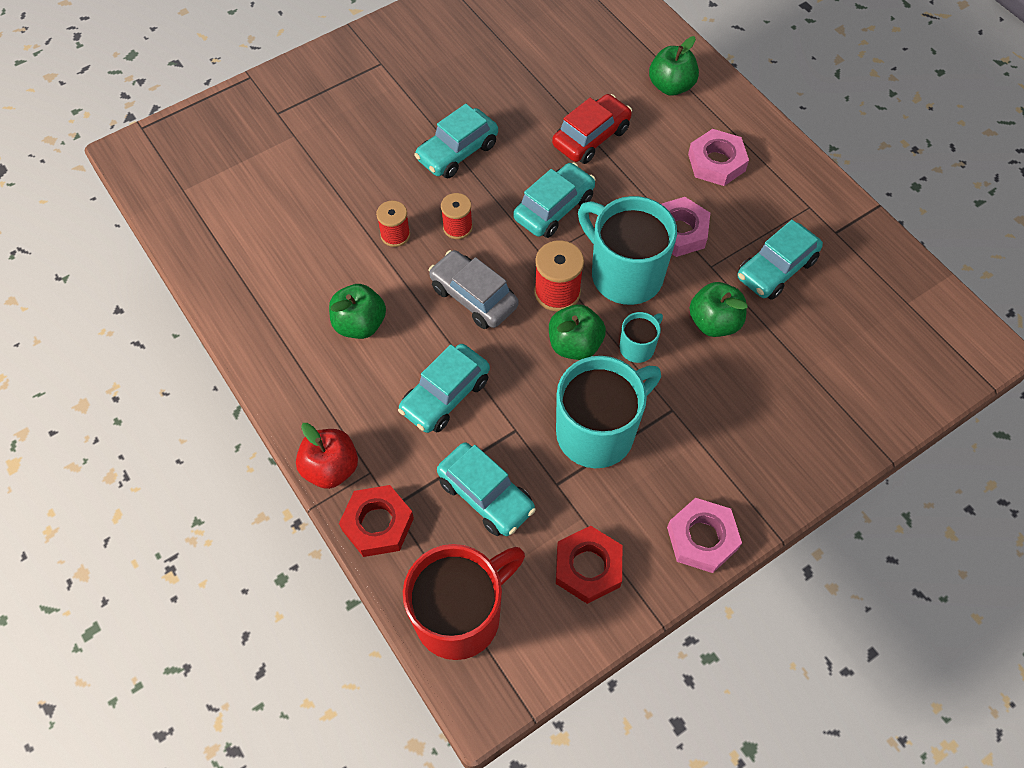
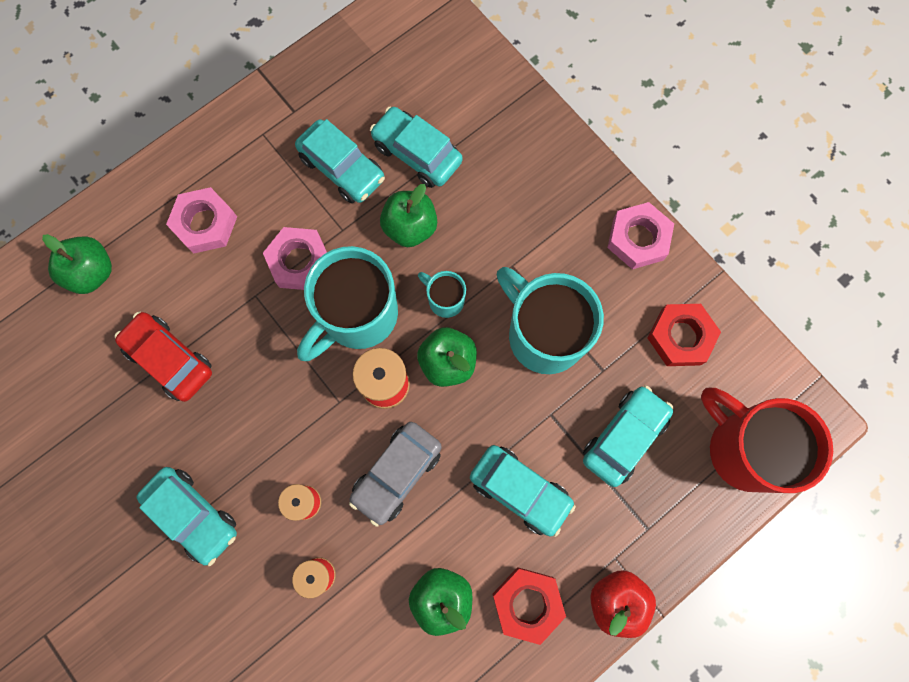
camera: 95 degrees left, 15 degrees up
red nut [339,485,414,557] -> red nut moved to [493,567,566,645]
turquoise car [513,162,596,238] -> turquoise car moved to [370,107,463,188]

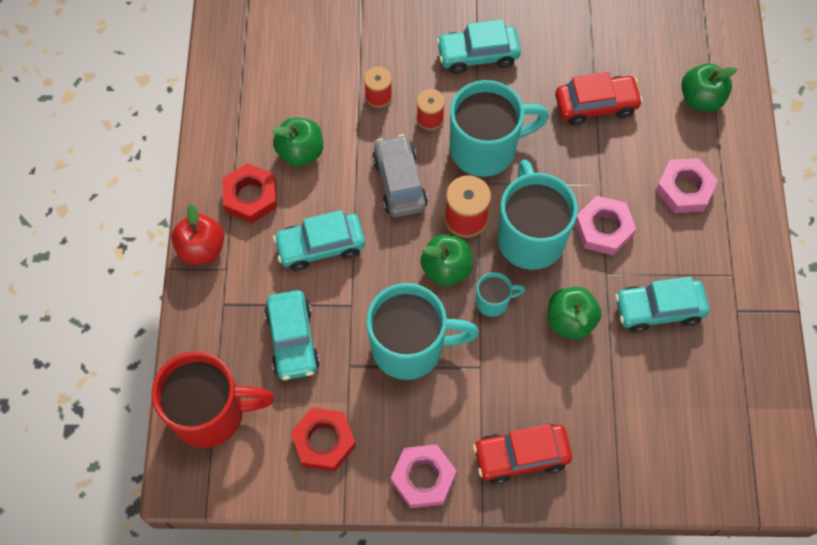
camera: 130 degrees right, 10 degrees down
turquoise car [370,107,463,188] -> none
none -> turquoise mug [450,80,549,177]
none -> red car [473,424,572,484]

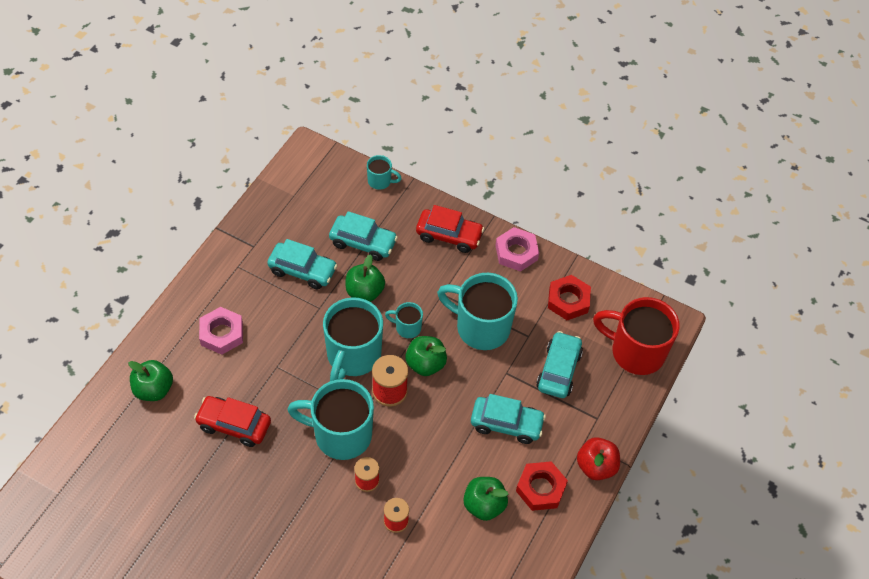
camera: 155 degrees left, 10 degrees down
grey car [372,134,428,217] -> none
turquoise car [436,19,521,74] -> turquoise car moved to [329,211,398,261]
pink nut [575,196,636,256] -> none
none -> turquoise mug [367,155,402,190]

